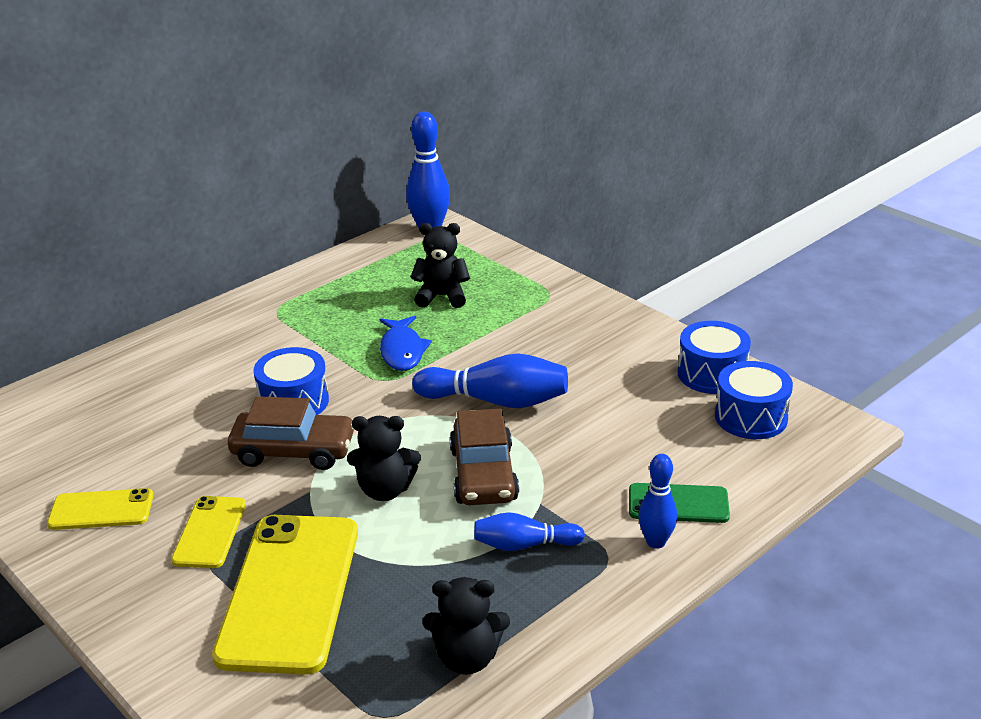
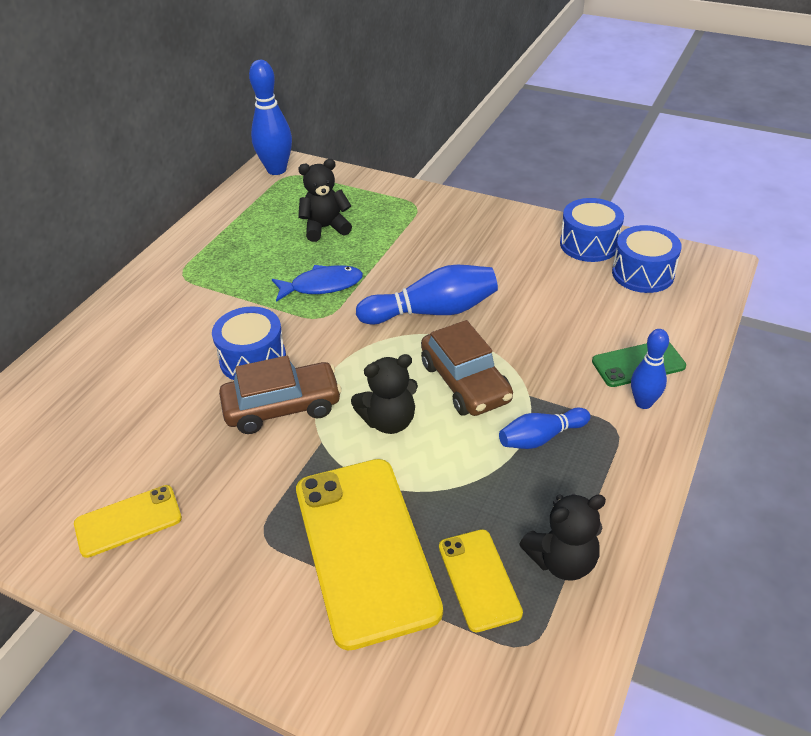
camera: 20 degrees left, 10 degrees up
yellow phone [171,496,246,568] -> yellow phone moved to [439,529,523,632]
blue fish [380,316,432,371] -> blue fish turned 75 degrees counterclockwise [272,265,363,302]

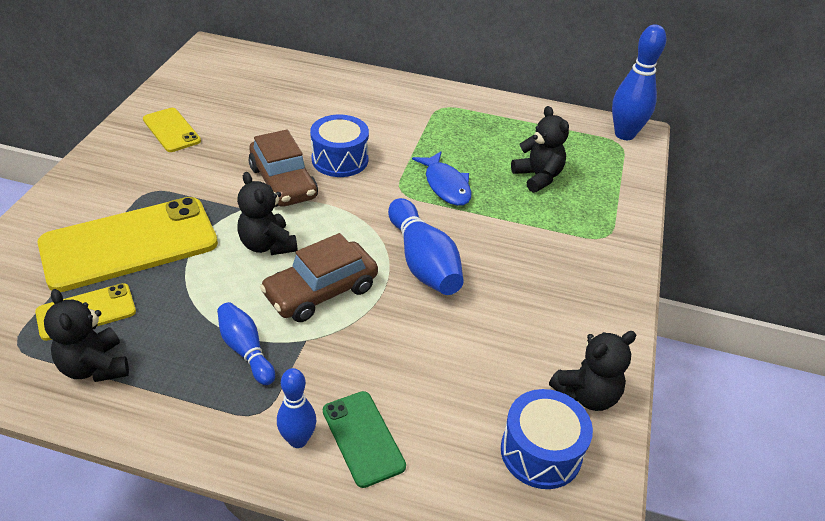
camera: 75 degrees right, 0 degrees up
blue drum [560,198,624,262] -> black teddy bear [549,331,636,411]

